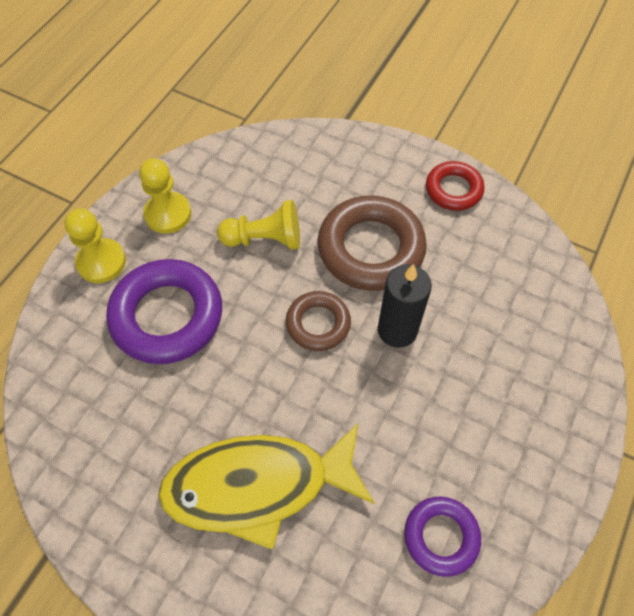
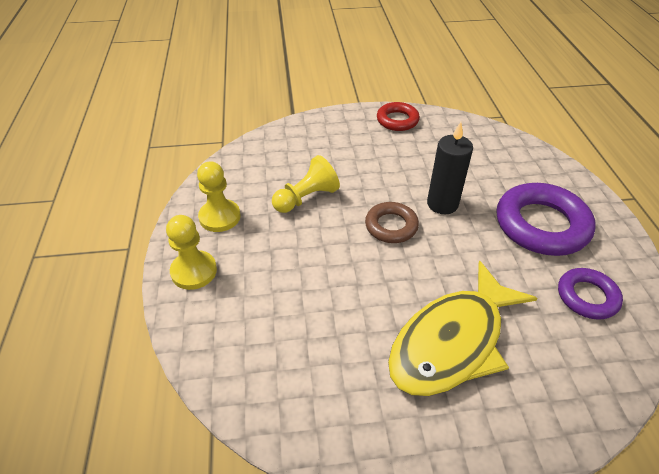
camera: 35 degrees left, 15 degrees down
purple ring [106,259,222,364] -> purple ring moved to [497,183,596,256]
brown ring [318,195,427,291] -> none

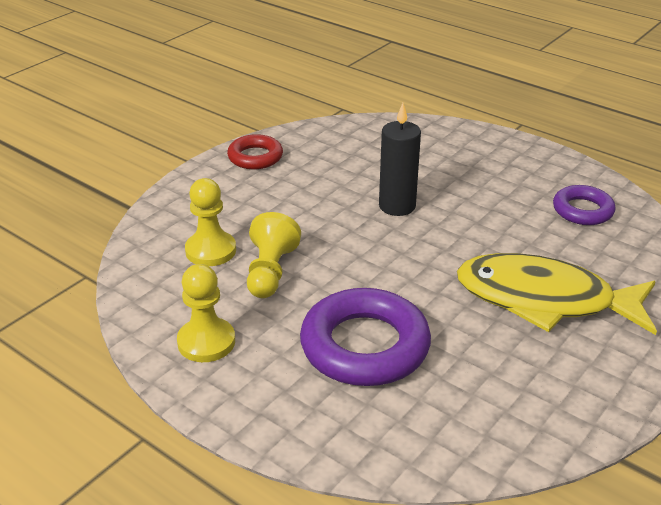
camera: 45 degrees left, 10 degrees down
yellow pawn [166,215,217,290] -> yellow pawn moved to [185,178,236,266]
brown ring [365,202,419,243] -> none
yellow fish [388,261,537,396] -> yellow fish turned 105 degrees clockwise [457,253,657,335]
purple ring [497,183,596,256] -> purple ring moved to [300,288,431,386]

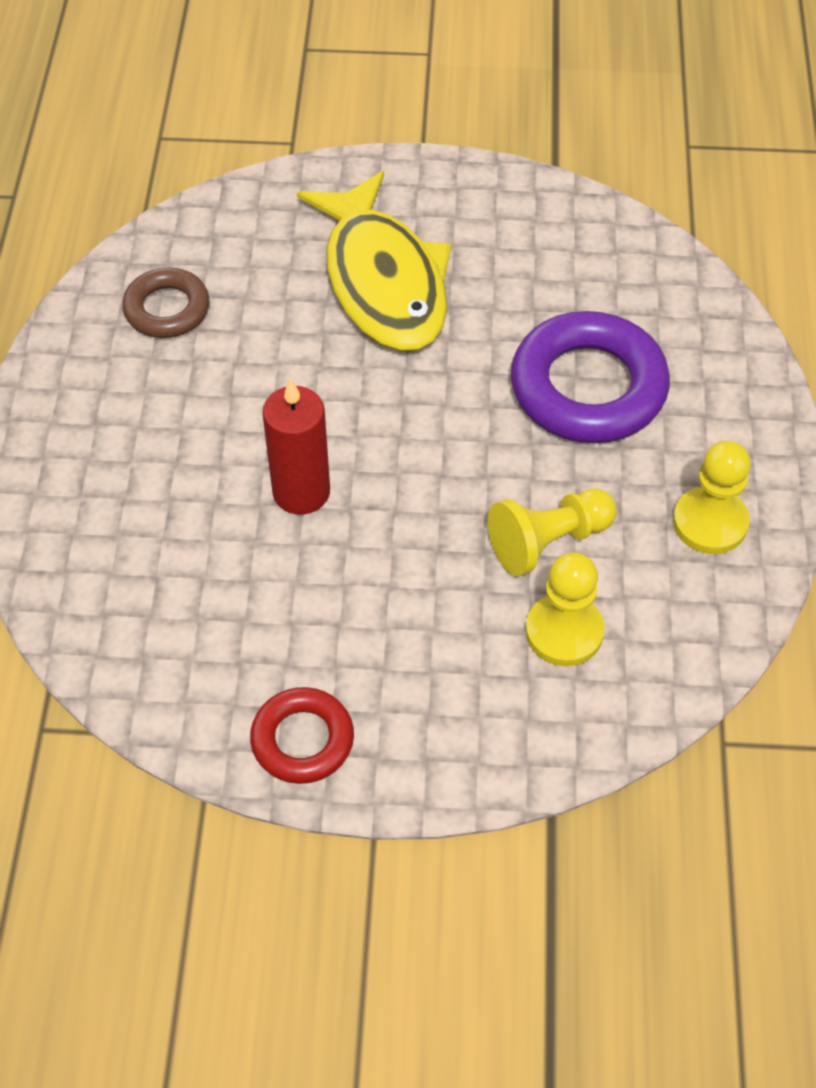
camera: 125 degrees left, 20 degrees up
black candle [379,103,421,216] -> red candle [263,378,330,515]
purple ring [553,185,616,225] -> brown ring [122,267,209,338]

